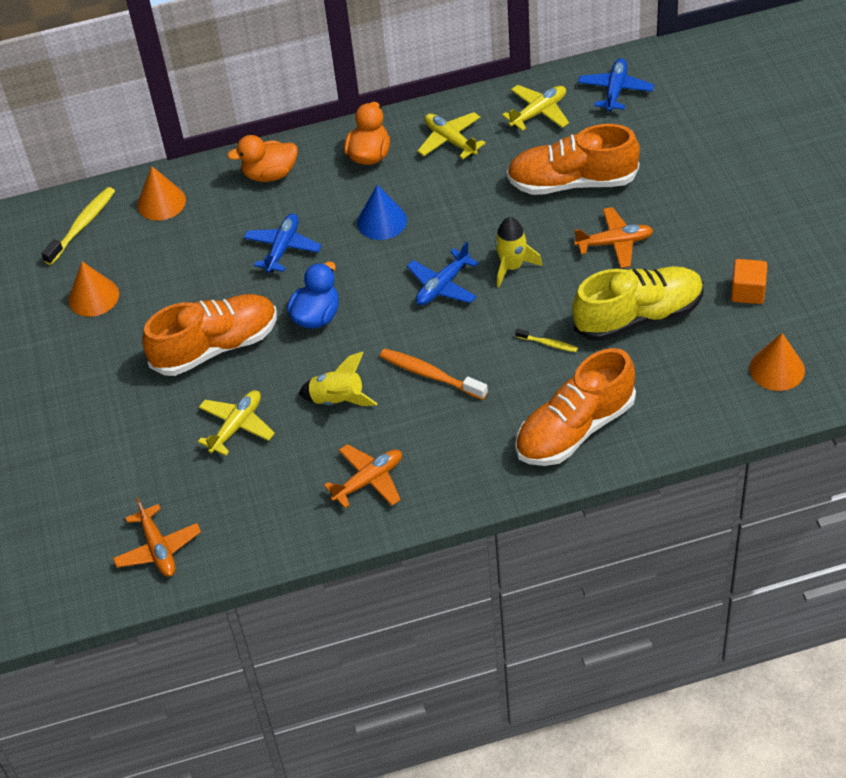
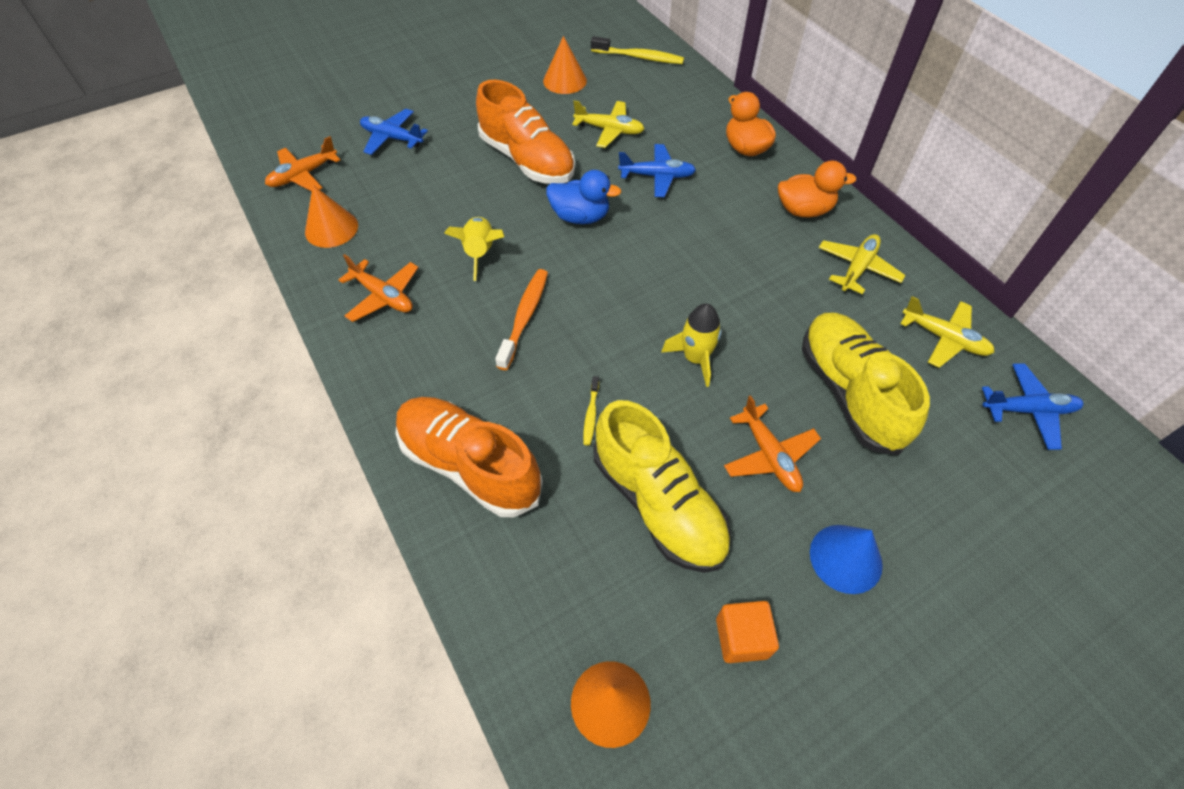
camera: 70 degrees right, 5 degrees up
orange cone [137,166,186,221] -> orange cone moved to [305,185,358,248]
yellow plane [198,390,275,456] -> yellow plane moved to [572,100,644,148]
blue cone [357,185,407,240] -> blue cone moved to [810,525,883,594]
blue plane [407,242,479,305] -> blue plane moved to [360,109,428,155]
orange shoe [507,124,640,195] -> yellow shoe [802,313,930,455]

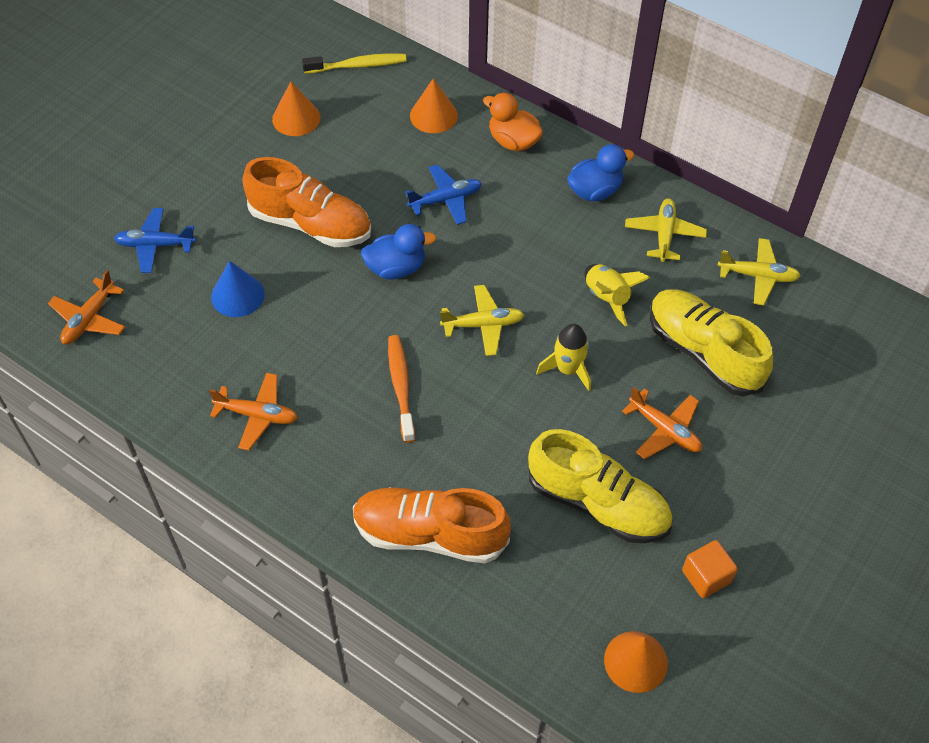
camera: 25 degrees left, 0 degrees up
orange cone [305,185,358,248] -> orange cone moved to [410,78,458,133]
yellow rocket [444,217,504,281] -> yellow rocket moved to [584,264,650,327]
yellow plane [572,100,644,148] -> yellow plane moved to [440,285,524,356]
yellow toothbrush [583,376,599,445] -> none
orange duck [778,161,856,218] -> blue duck [567,144,634,201]
blue cone [810,525,883,594] -> blue cone moved to [211,261,265,317]
blue plane [982,364,1083,450] -> none

